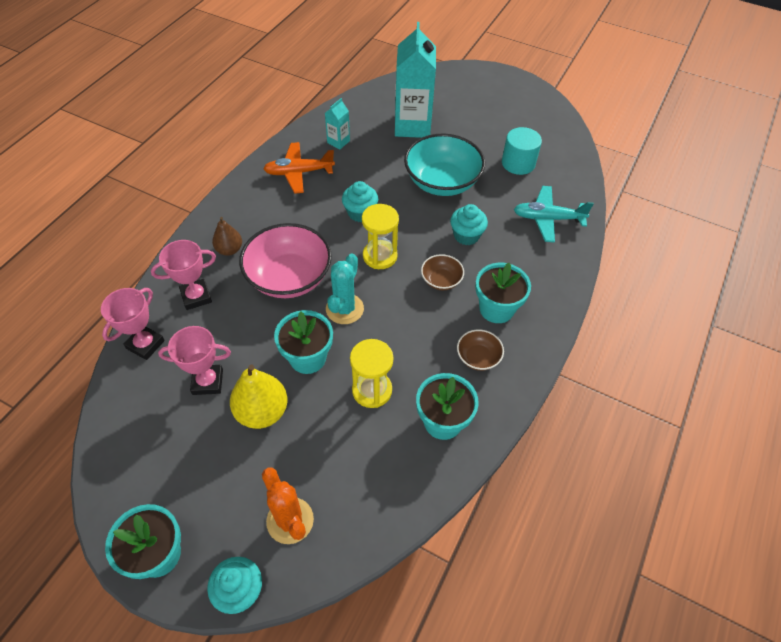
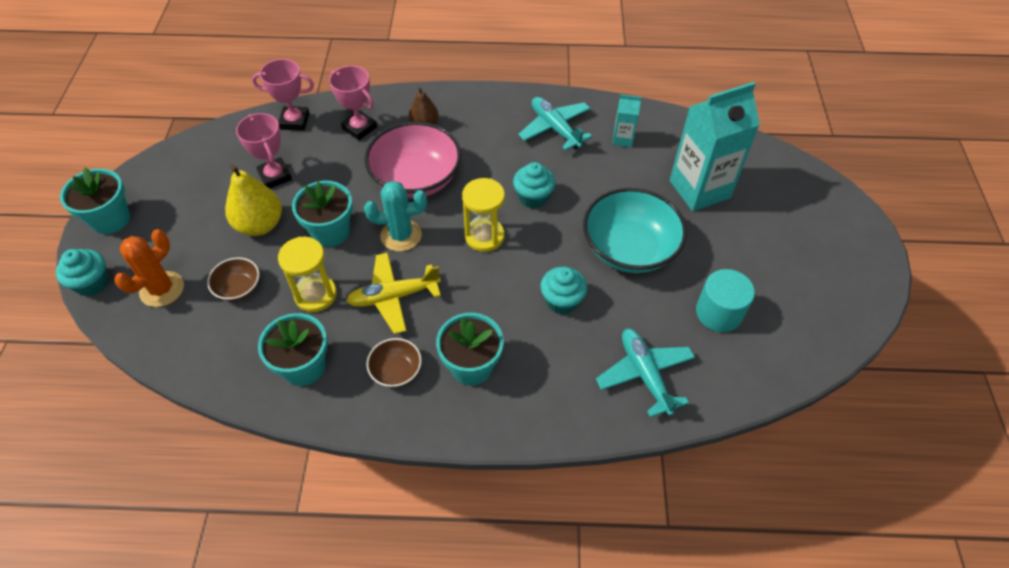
camera: 65 degrees right, 0 degrees up
orange plane [263,142,335,194] -> turquoise plane [518,97,592,151]
brown bowl [421,254,464,290] -> brown bowl moved to [207,257,259,301]
none -> yellow plane [346,253,441,334]

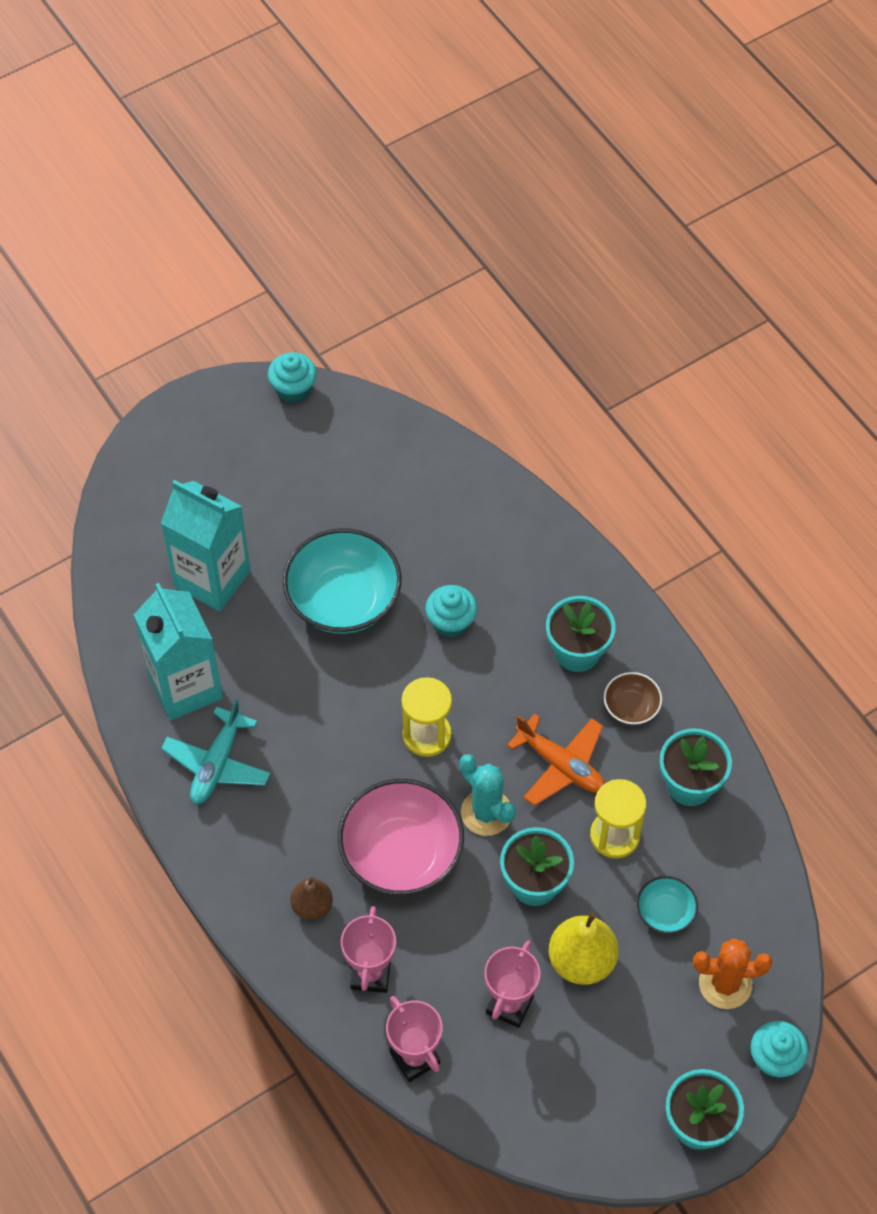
camera: 125 degrees left, 5 degrees up
brown bowl [207,257,259,301] -> turquoise bowl [637,876,698,934]
yellow plane [346,253,441,334] -> orange plane [507,714,605,806]
turquoise cupcake [513,162,555,209] -> turquoise cupcake moved to [268,352,317,403]
turquoise plane [596,329,695,417] -> none
turquoise carton [612,95,641,147] -> turquoise carton [134,583,223,720], size x2.17
turquoise cylinder [696,269,755,332] -> none

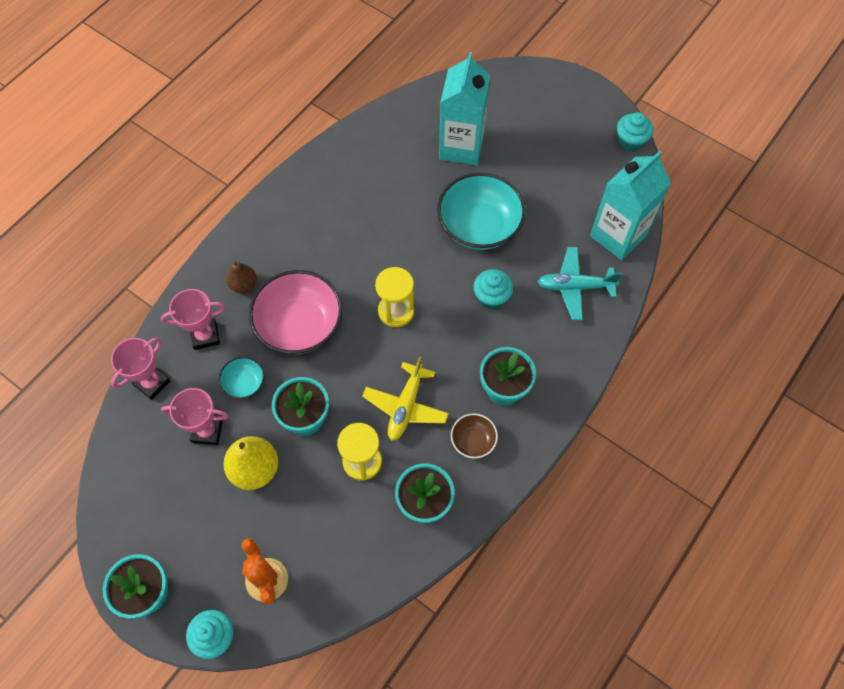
camera: 70 degrees right, 5 degrees up
turquoise carton [134,583,223,720] -> turquoise carton moved to [590,151,671,260]
turquoise plane [161,699,270,804] -> turquoise plane moved to [537,247,622,320]
turquoise cactus [460,754,516,836] -> none
orange plane [507,714,605,806] -> yellow plane [362,356,449,441]
turquoise bowl [637,876,698,934] -> turquoise bowl moved to [218,357,264,399]

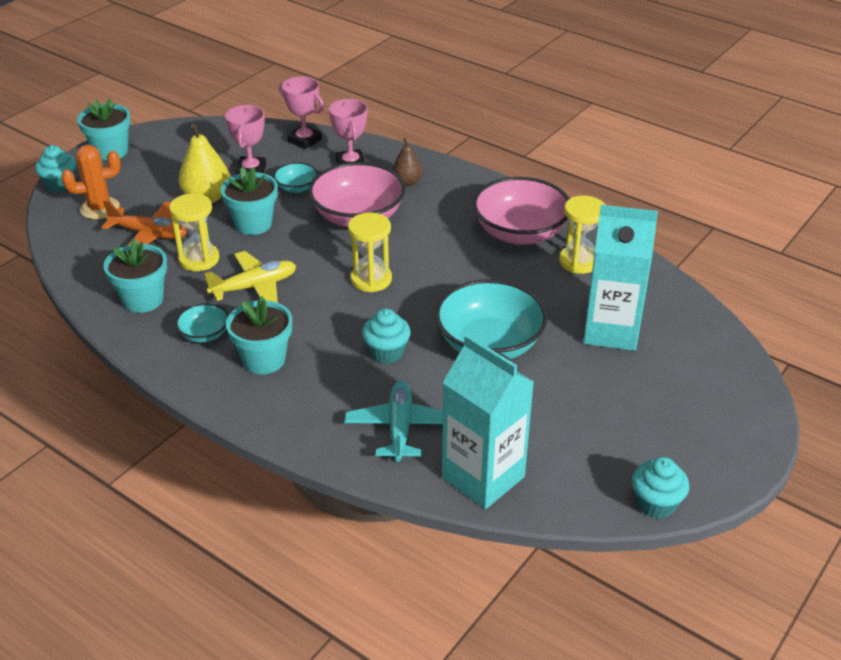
camera: 90 degrees right, 25 degrees down
yellow plane [362,356,449,441] -> yellow plane turned 135 degrees clockwise [204,251,296,303]
brown bowl [451,413,498,458] -> turquoise bowl [175,303,229,343]
none -> orange plane [101,200,187,245]
none -> pink bowl [473,177,570,245]
none -> yellow hourglass [559,196,605,274]

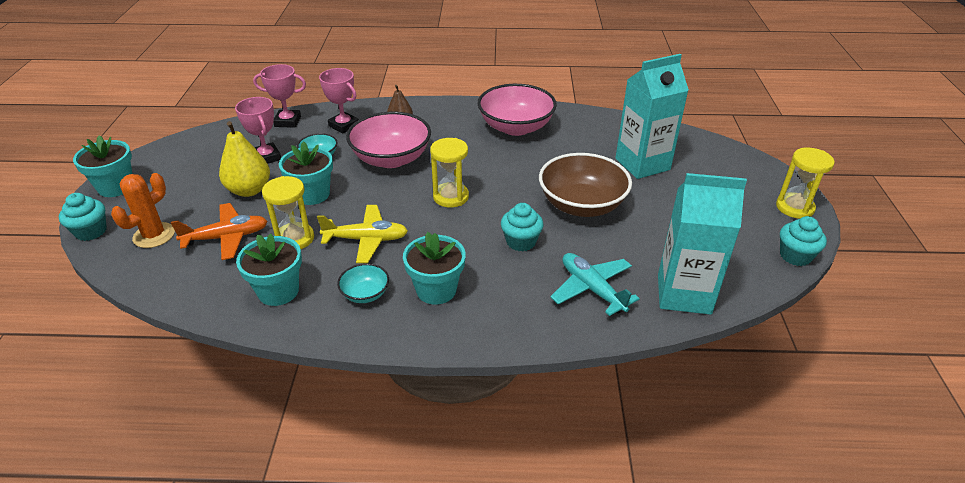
camera: 35 degrees left, 0 degrees up
yellow plane [204,251,296,303] -> yellow plane turned 60 degrees clockwise [317,205,408,263]
turquoise bowl [435,279,547,359] -> brown bowl [539,153,632,217]
yellow hourglass [559,196,605,274] -> yellow hourglass moved to [776,147,835,219]

